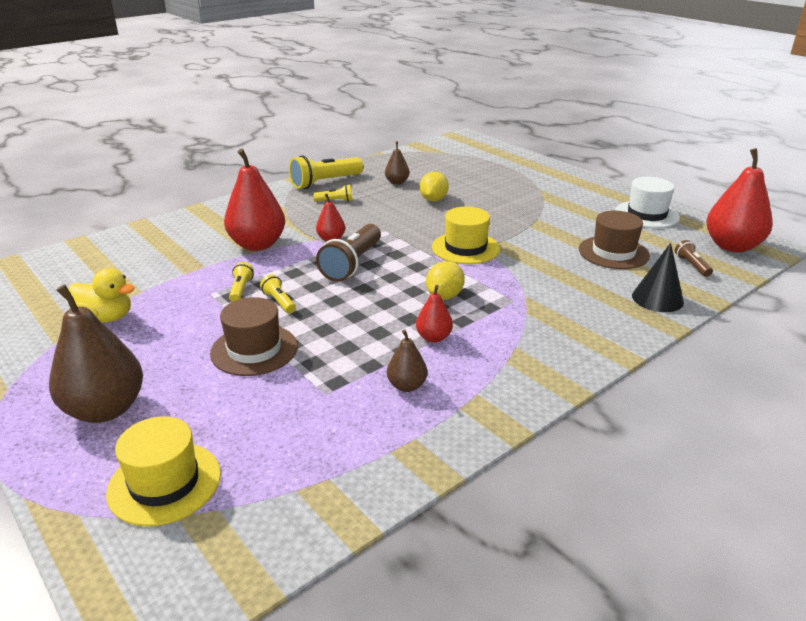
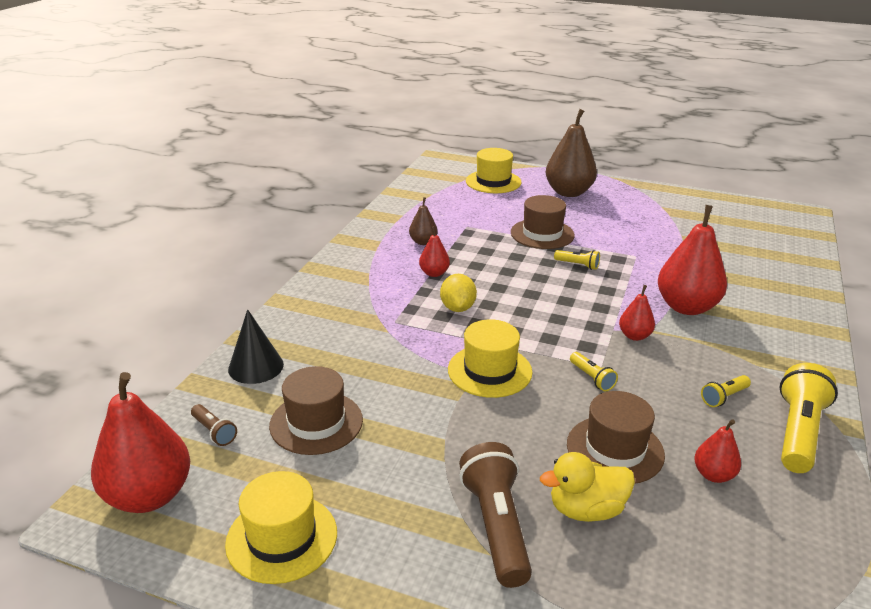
camera: 150 degrees right, 0 degrees up
yellow duck [68,268,134,323] -> yellow duck moved to [540,452,635,522]
yellow flashlight [229,262,254,302] -> yellow flashlight moved to [570,352,618,391]
brown flashlight [316,224,381,282] -> brown flashlight moved to [459,442,532,588]
brown pear [385,142,410,185] -> red pear [694,419,741,483]
yellow lemon [420,172,449,202] -> brown hat [567,391,665,484]
white hat [615,177,680,228] -> yellow hat [225,471,337,584]

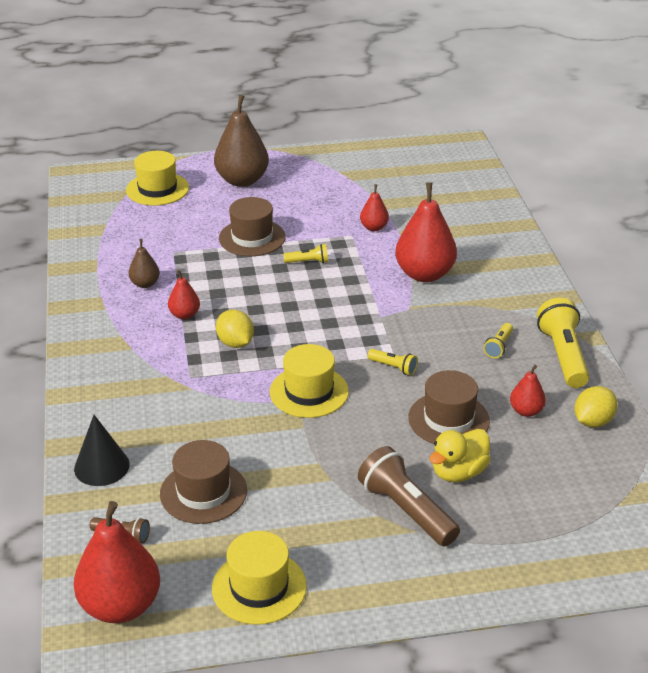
camera: 30 degrees left, 5 degrees up
red pear [619,285,655,341] -> red pear moved to [360,184,389,231]
none -> yellow lemon [574,386,618,428]

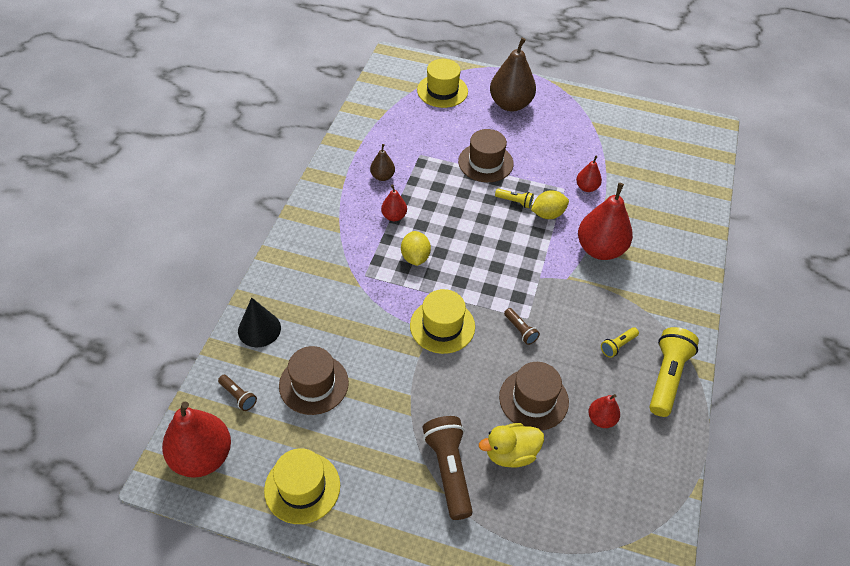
camera: 25 degrees right, 15 degrees up
yellow flashlight [367,349,418,375] -> brown flashlight [504,308,540,345]
yellow lemon [574,386,618,428] -> yellow lemon moved to [531,190,569,219]

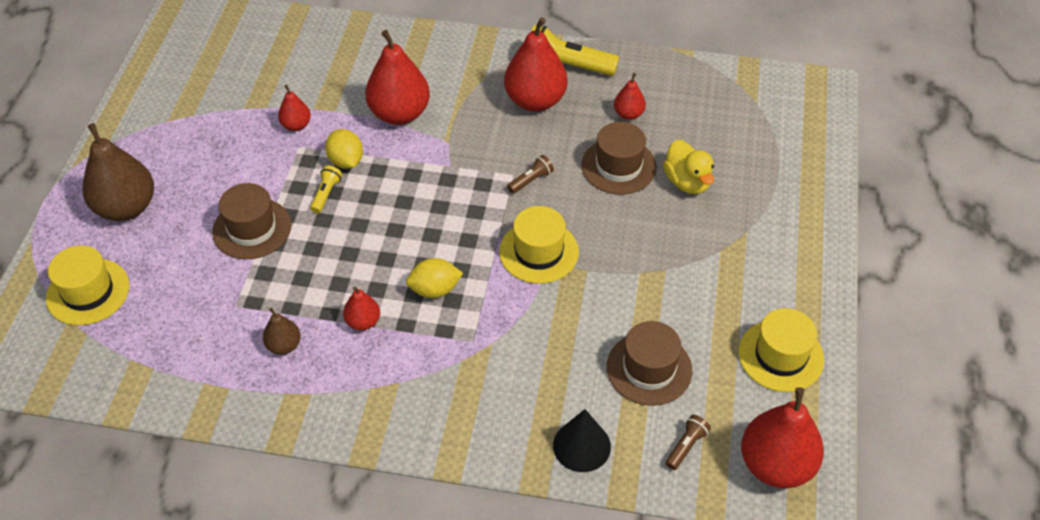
camera: 95 degrees left, 0 degrees up
brown flashlight [423,416,473,520] -> none
yellow flashlight [601,327,639,358] -> red pear [504,17,568,112]

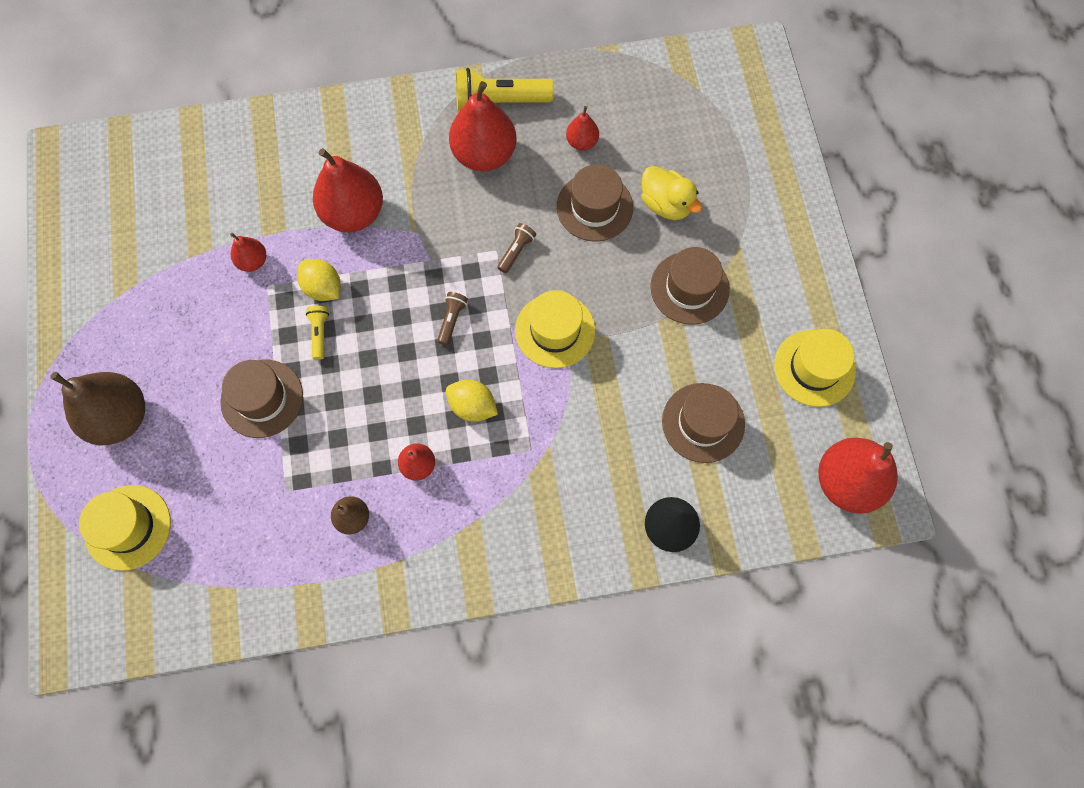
camera: 20 degrees left, 20 degrees up
yellow lemon [406,258,463,298] -> yellow lemon turned 60 degrees clockwise [446,380,498,422]
brown flashlight [665,415,711,470] -> brown flashlight moved to [437,292,468,345]
none -> brown hat [650,247,730,325]

